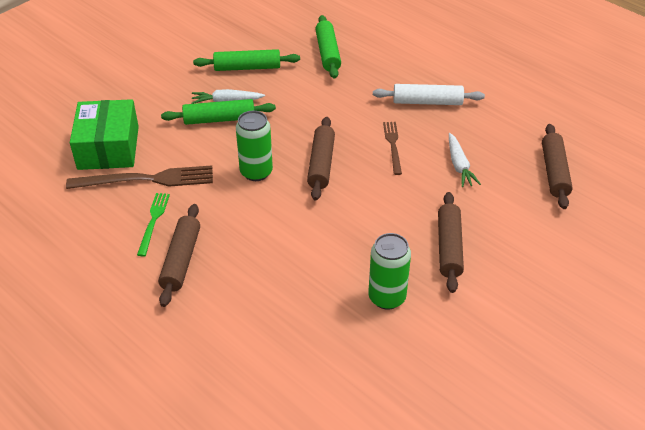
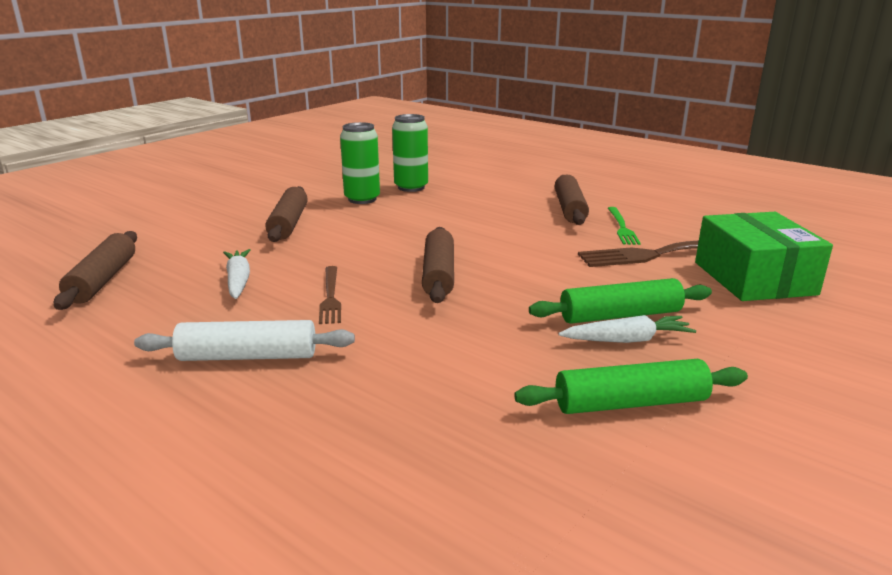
camera: 175 degrees right, 20 degrees down
green can [236,111,273,181] -> green can moved to [392,114,428,192]
green rolling pin [315,15,341,79] -> none

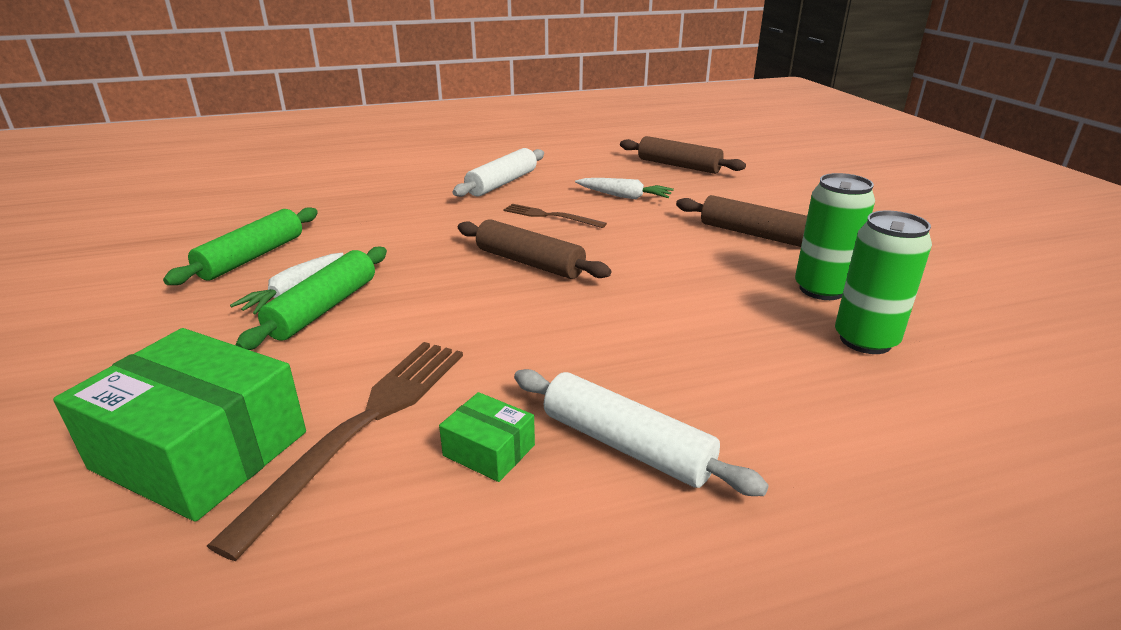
camera: 125 degrees right, 5 degrees up
brown rolling pin [555,175,589,225] -> white rolling pin [514,369,769,496]
green fork [608,207,641,245] -> green box [439,392,535,482]

